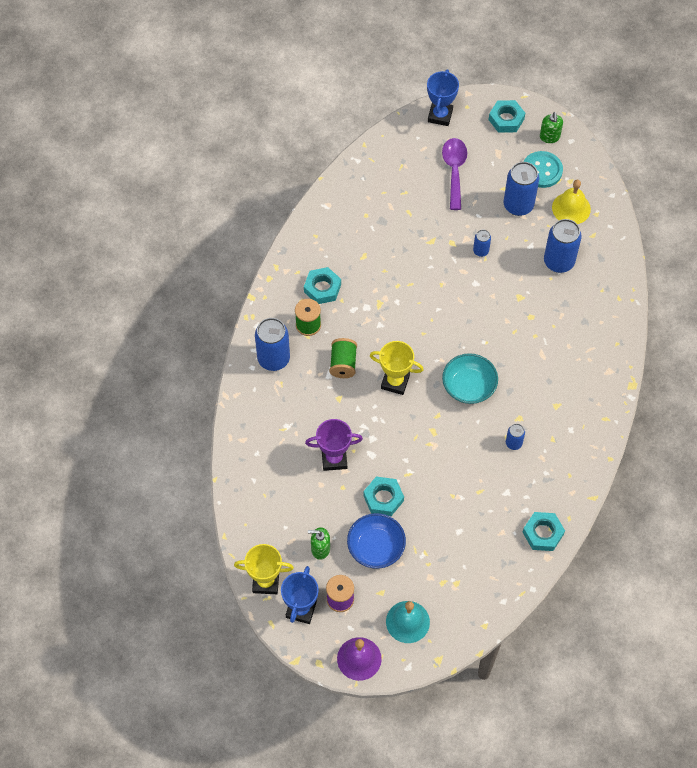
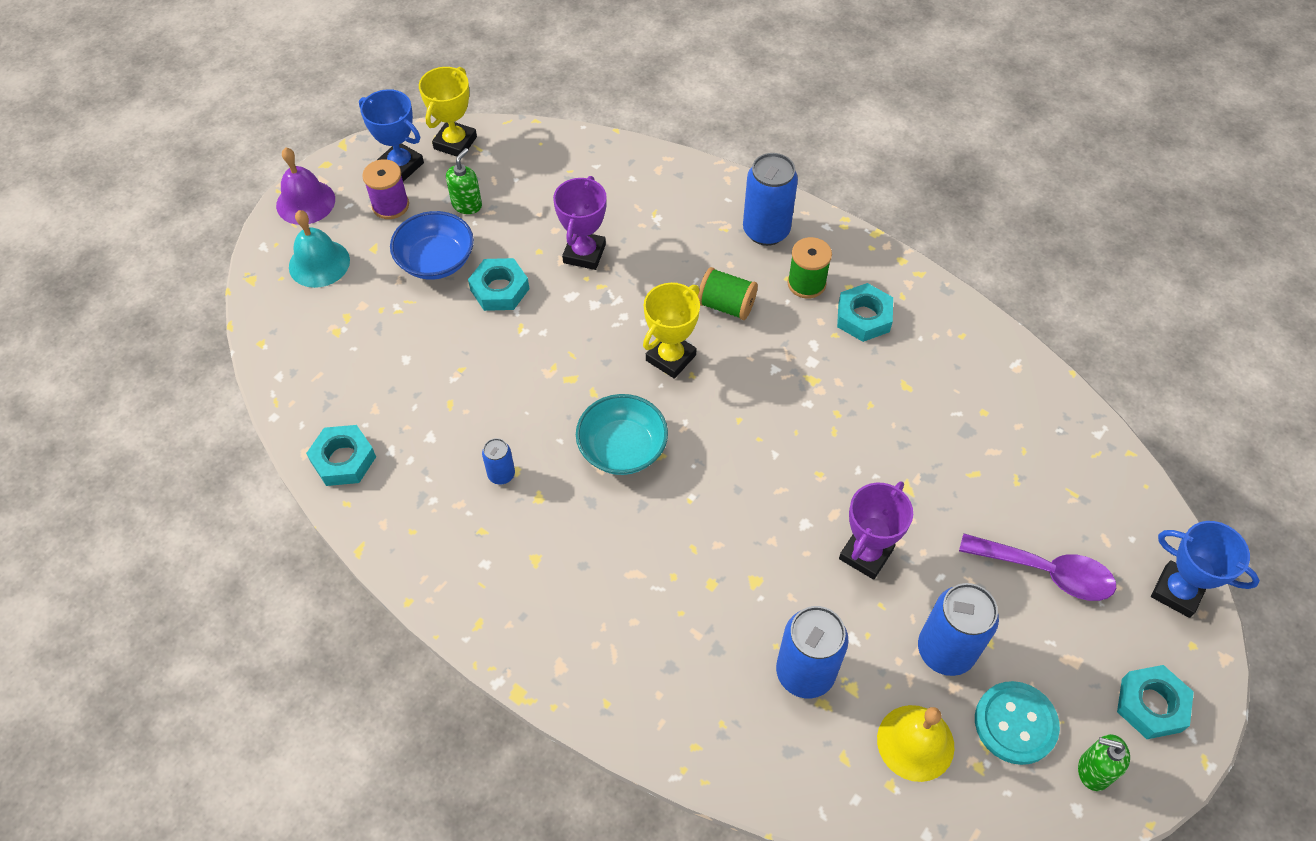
camera: 110 degrees right, 5 degrees down
blue can [473,230,491,257] -> purple trophy [839,481,913,580]

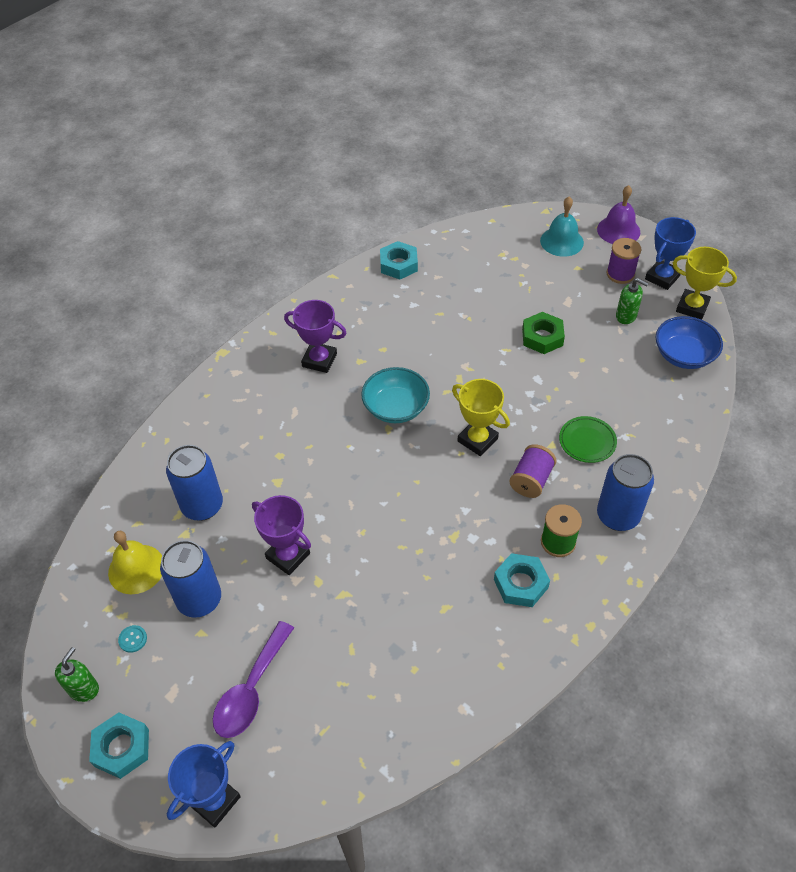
camera: 95 degrees right, 5 degrees down
blue bowl [390,211,474,280] -> blue bowl moved to [656,316,723,369]
turquoise nut [468,258,529,311] -> green nut [522,312,565,354]
blue can [482,438,515,485] -> none
purple trophy [553,176,607,270] -> purple trophy moved to [284,300,346,373]
green spool [698,267,758,320] -> purple spool [509,444,556,498]
turquoise button [975,681,1060,765] -> turquoise button [118,625,147,653], size x0.44
none -> green plate [559,416,617,463]

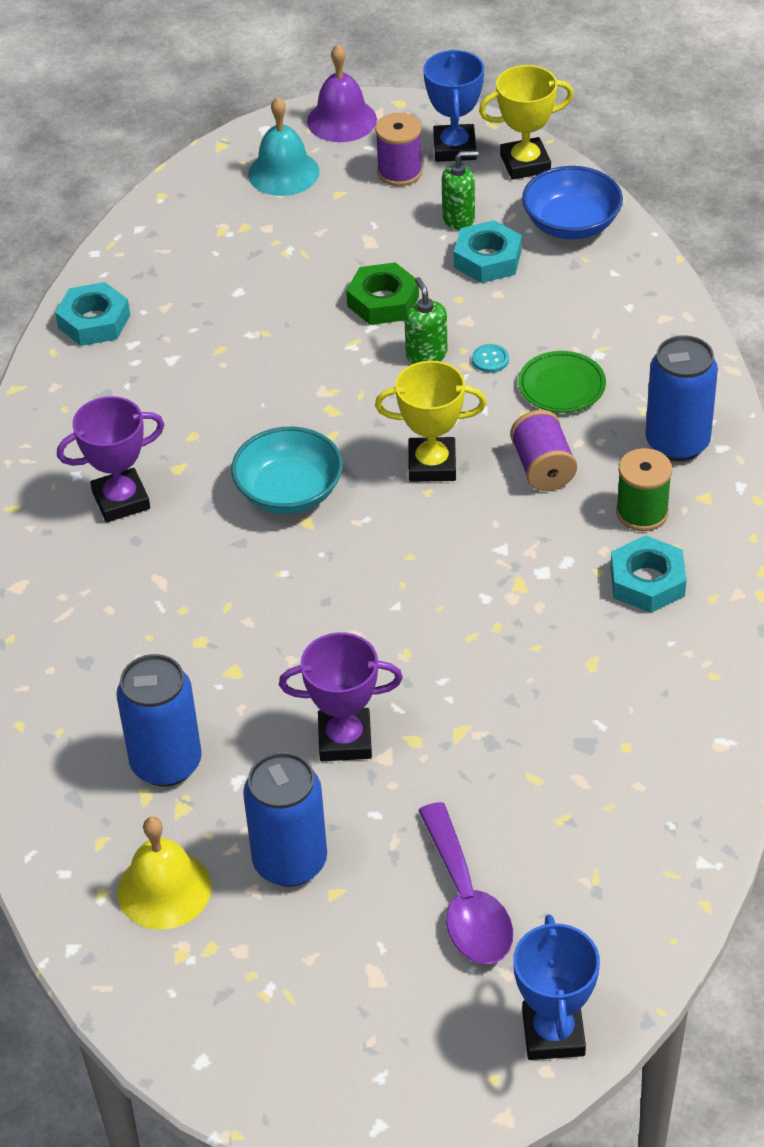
camera: 40 degrees left, 5 degrees down
green soap dispenser [55,647,99,702] -> green soap dispenser moved to [405,277,447,364]
turquoise nut [89,713,149,779] -> turquoise nut moved to [454,220,522,283]
turquoise button [118,625,147,653] -> turquoise button moved to [472,344,509,373]

